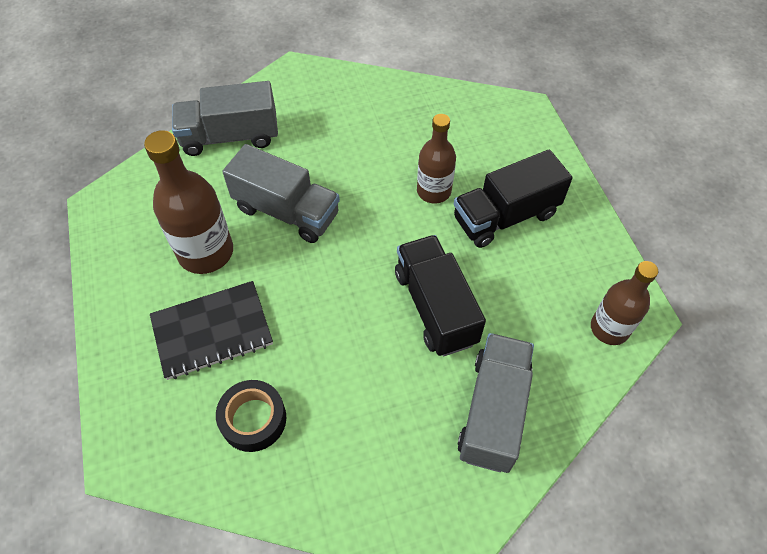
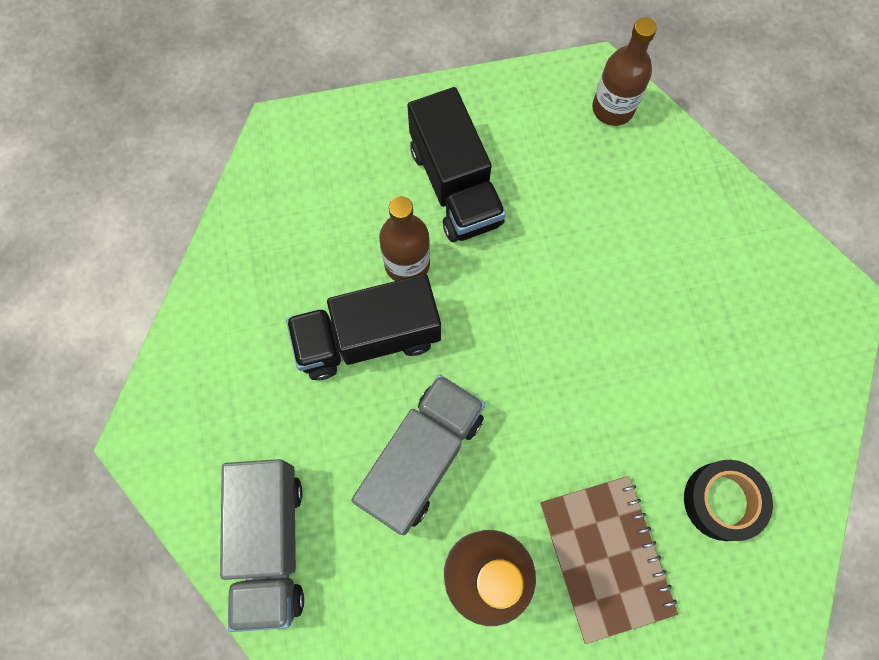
camera: 85 degrees left, 15 degrees up
black notebook [150,281,273,380] -> brown notebook [540,476,678,644]
black truck [395,235,486,356] -> black truck moved to [286,274,441,380]
grey truck [457,333,534,473] -> none

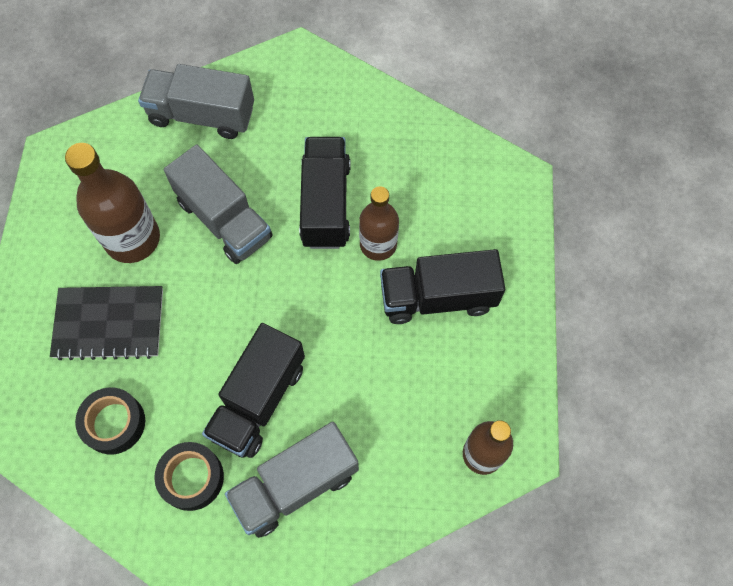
camera: 105 degrees right, 5 degrees down
brown notebook [540,476,678,644] -> black notebook [50,286,163,360]
none -> black tape [154,442,224,511]
none -> black truck [202,323,305,458]
none -> grey truck [225,422,359,538]

